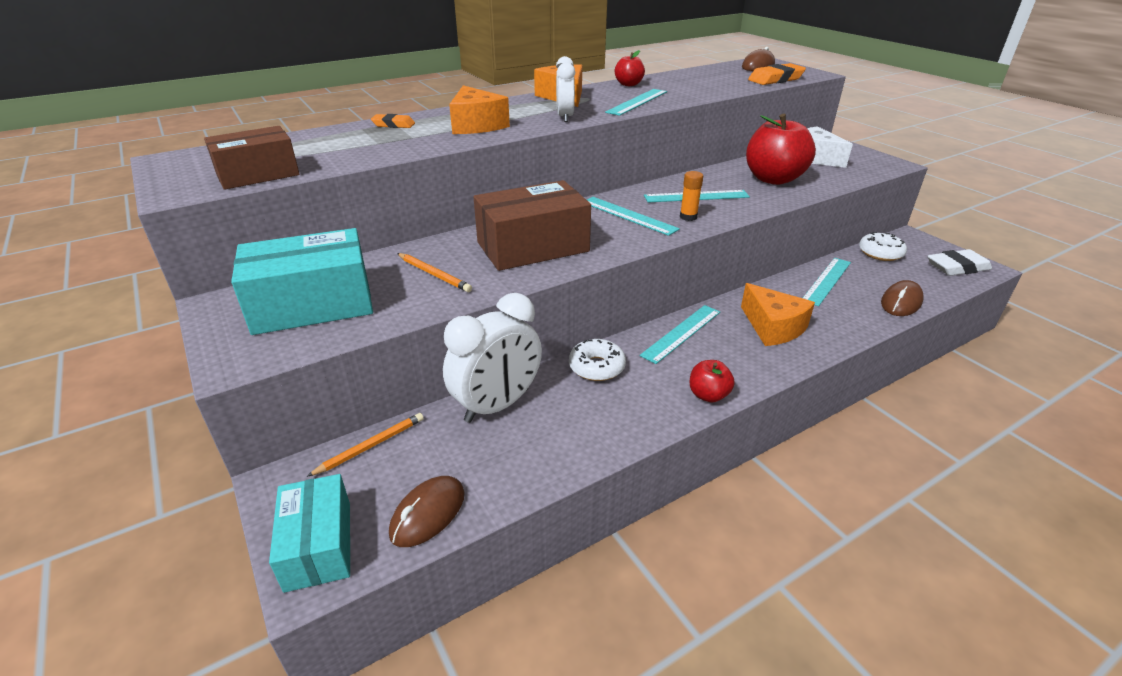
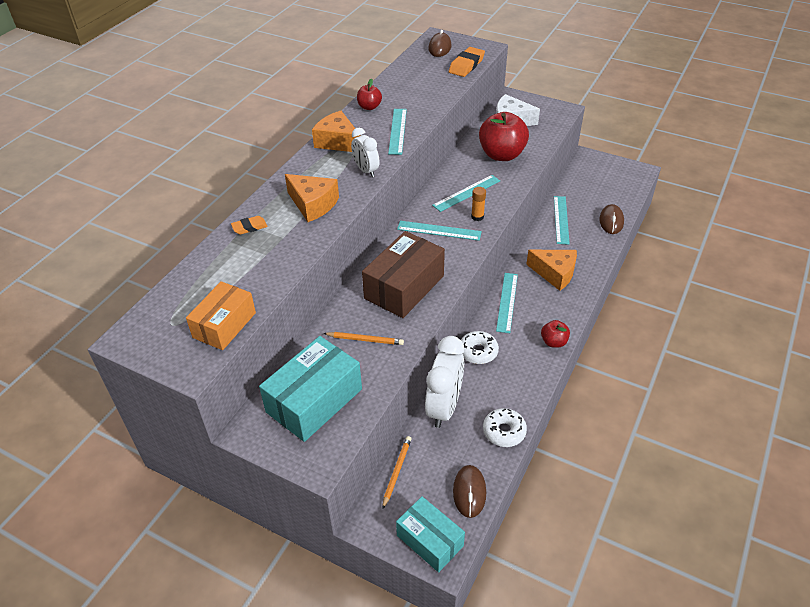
camera: 30 degrees left, 10 degrees up
brown box [204,126,300,190] -> orange box [186,281,256,350]
white donut [859,232,907,261] -> white donut moved to [483,408,527,447]
white eraser [928,249,992,276] -> none

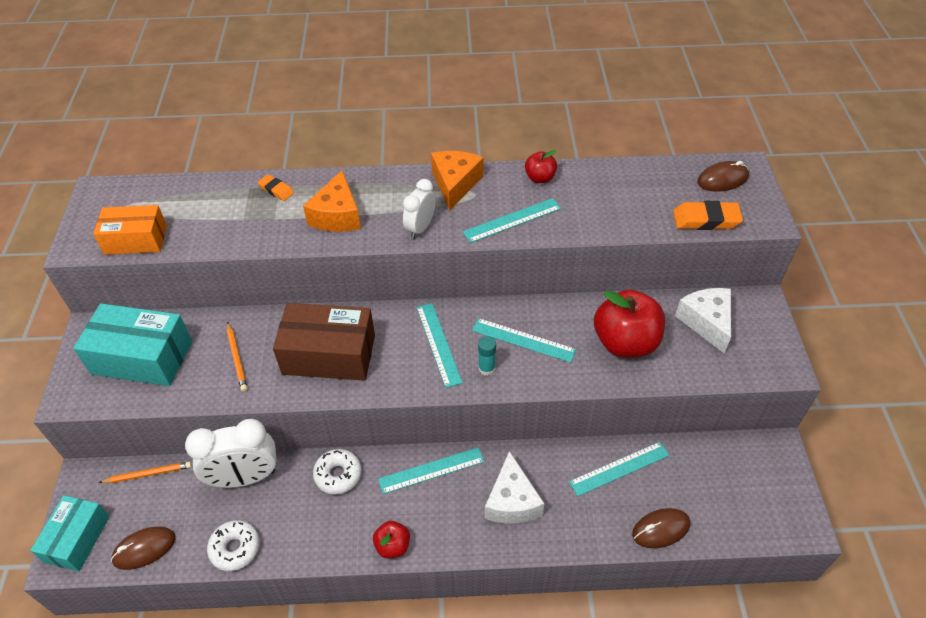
camera: 60 degrees right, 5 degrees up
orange glue stick [471,187,486,221] -> turquoise glue stick [478,336,496,375]
orange cheese [526,250,577,291] -> white cheese [485,451,545,524]

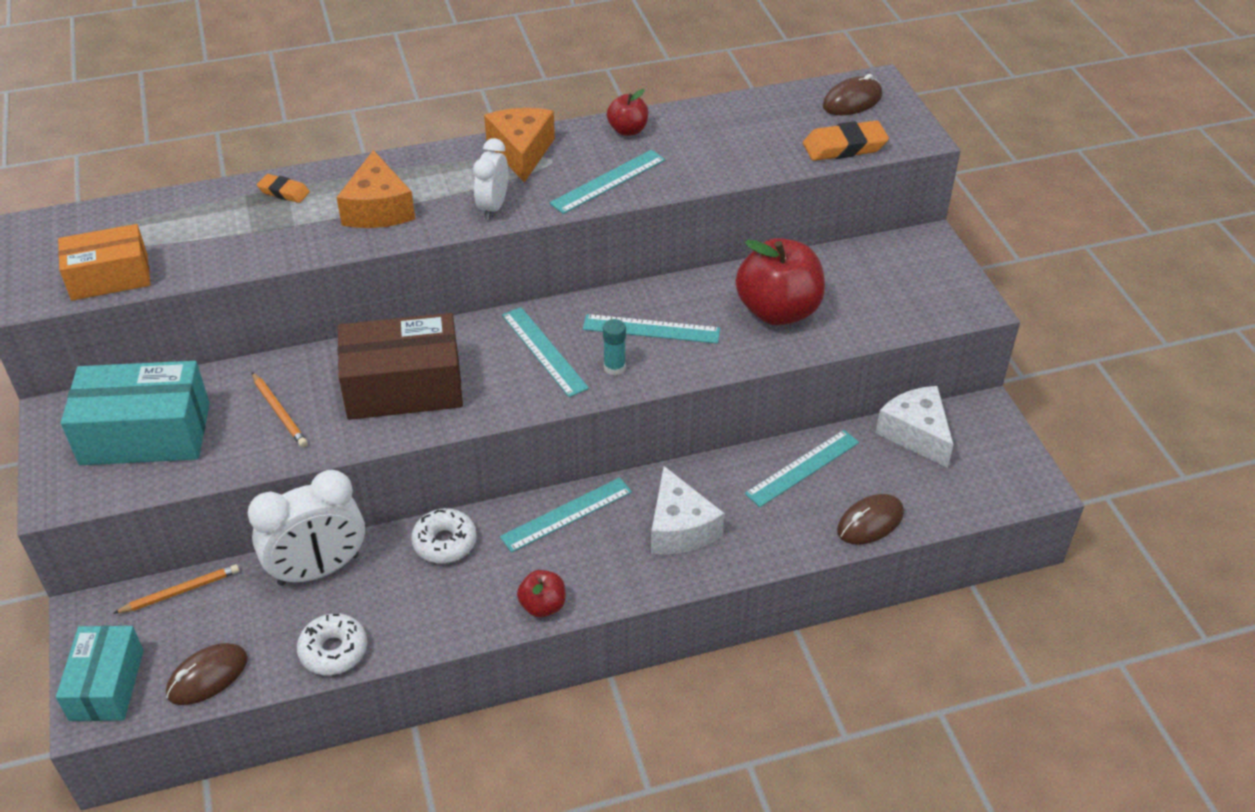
camera: 15 degrees left, 5 degrees down
white cheese [675,288,731,353] -> white cheese moved to [876,386,954,468]

